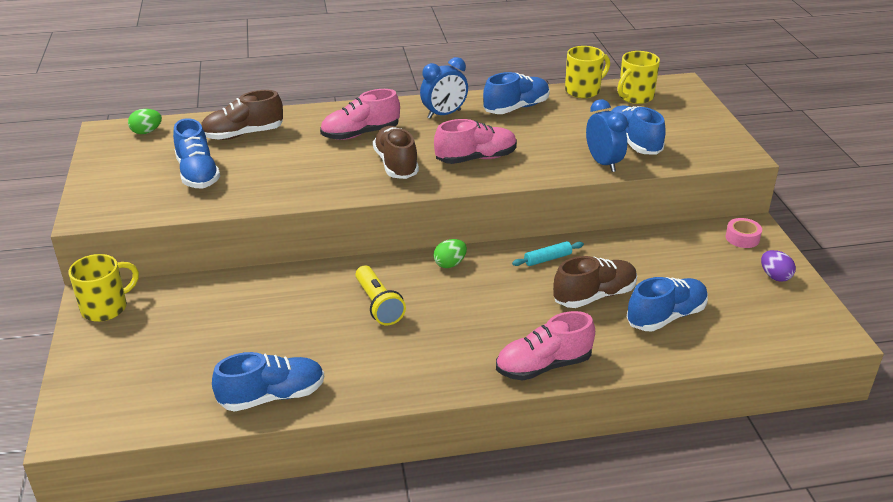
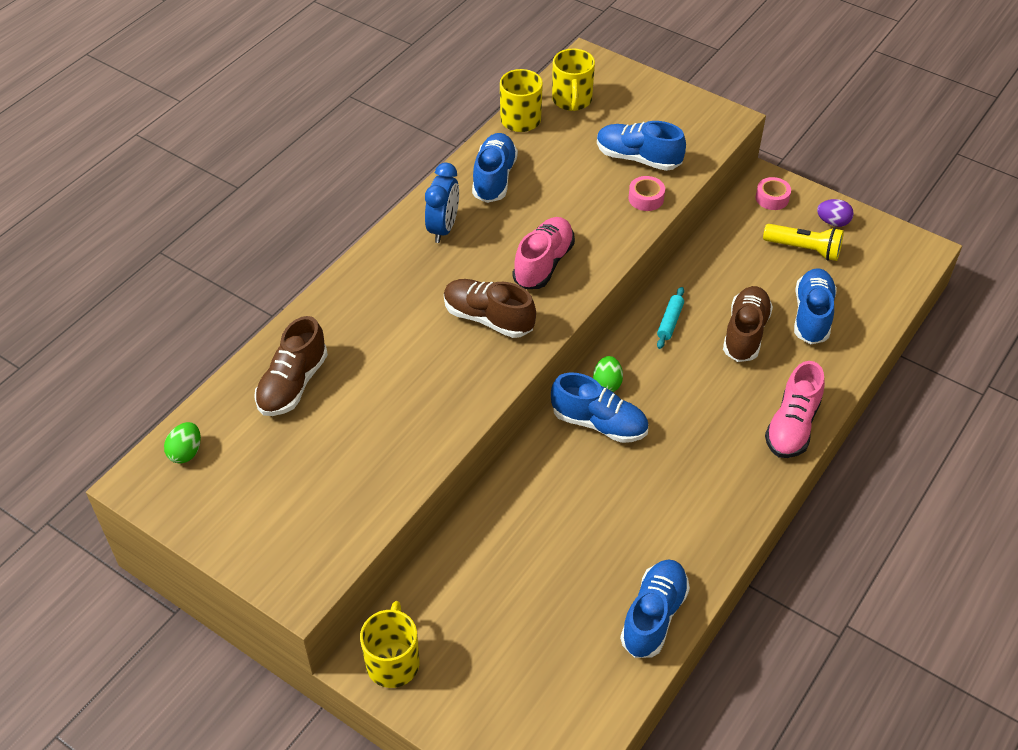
camera: 45 degrees left, 15 degrees up
blue shoe [173,118,220,188] -> blue shoe moved to [551,372,648,443]
pink shoe [320,89,400,140] -> none
yellow flashlight [355,266,406,325] -> yellow flashlight moved to [763,224,844,261]
blue clock [586,99,628,172] -> pink tape [628,176,665,211]

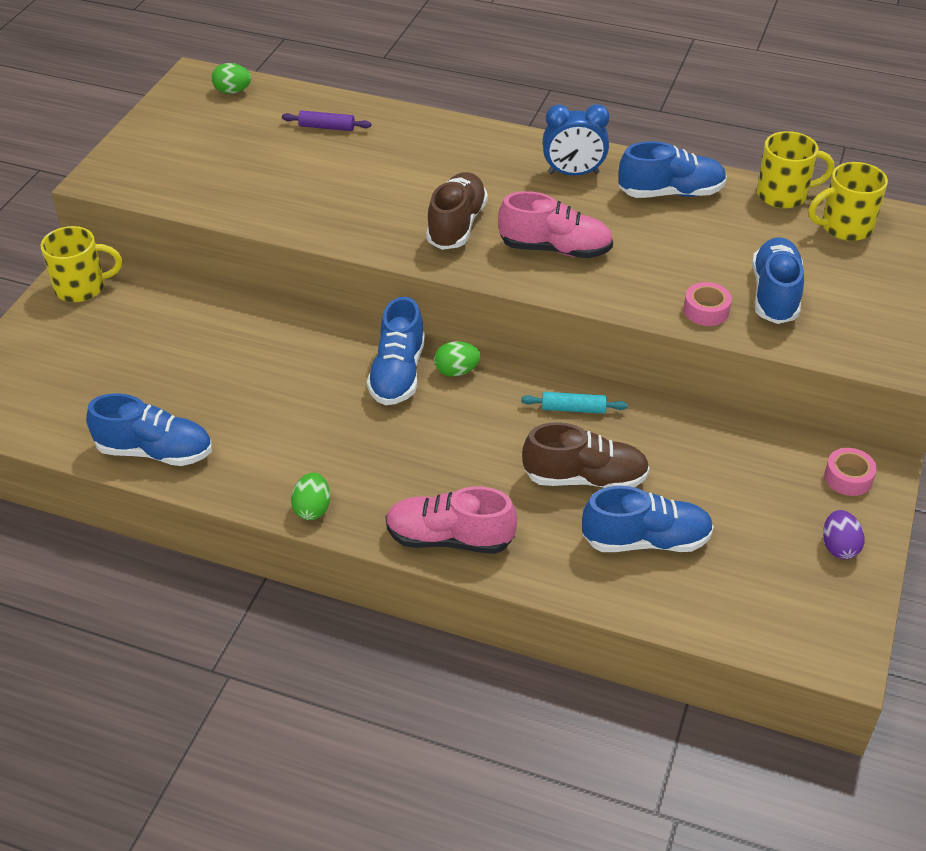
camera: 75 degrees right, 5 degrees down
brown shoe [254,316,328,416] -> purple rolling pin [282,110,371,131]
yellow flashlight [763,224,844,261] -> none
none -> green egg [291,473,330,520]

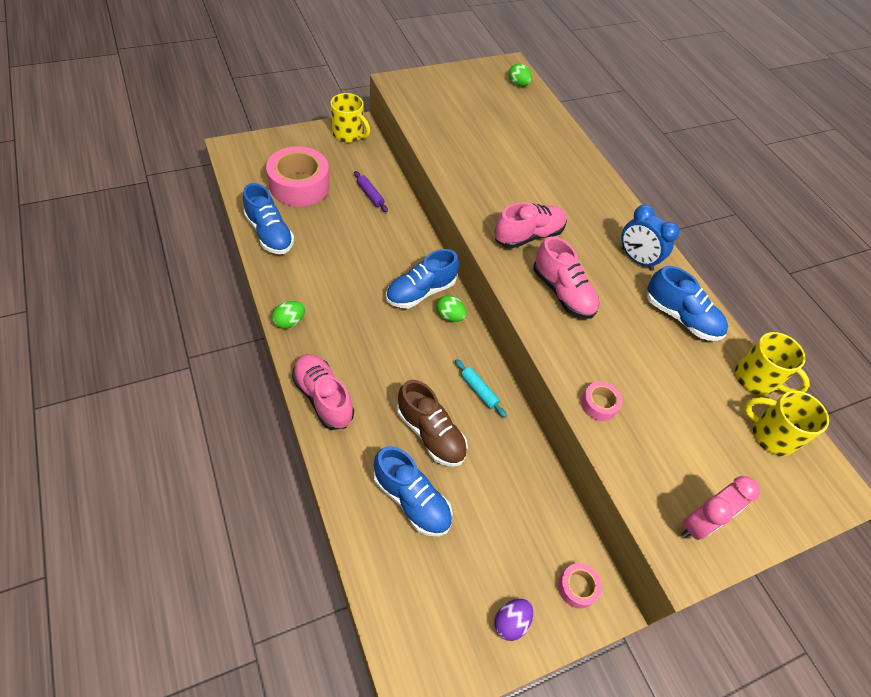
camera: 40 degrees right, 10 degrees up
purple rolling pin [282,110,371,131] -> purple rolling pin moved to [354,171,388,212]
brown shoe [426,172,488,250] -> pink shoe [495,202,567,248]
blue shoe [752,237,804,324] -> none
none -> pink tape [266,146,330,207]
none -> pink clock [682,476,760,540]

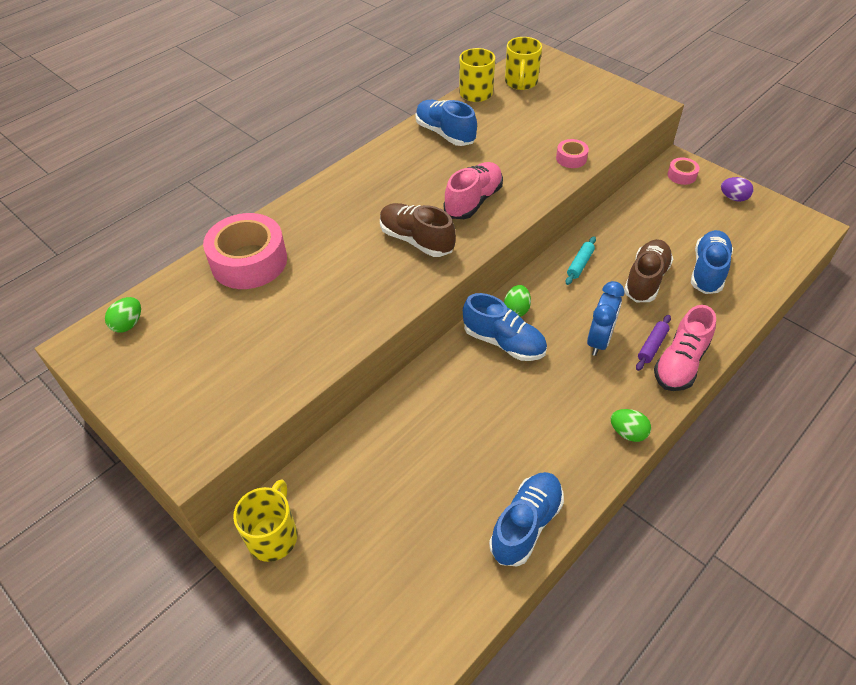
camera: 105 degrees left, 5 degrees down
pink tape [266,146,330,207] -> pink tape moved to [203,213,287,289]
purple rolling pin [354,171,388,212] -> purple rolling pin moved to [636,315,671,371]
pink shoe [495,202,567,248] -> brown shoe [380,203,456,257]
blue clock [621,205,680,271] -> blue clock moved to [587,281,625,356]
blue shoe [647,266,728,341] -> blue shoe turned 60 degrees counterclockwise [415,100,477,146]
pink clock [682,476,760,540] -> none

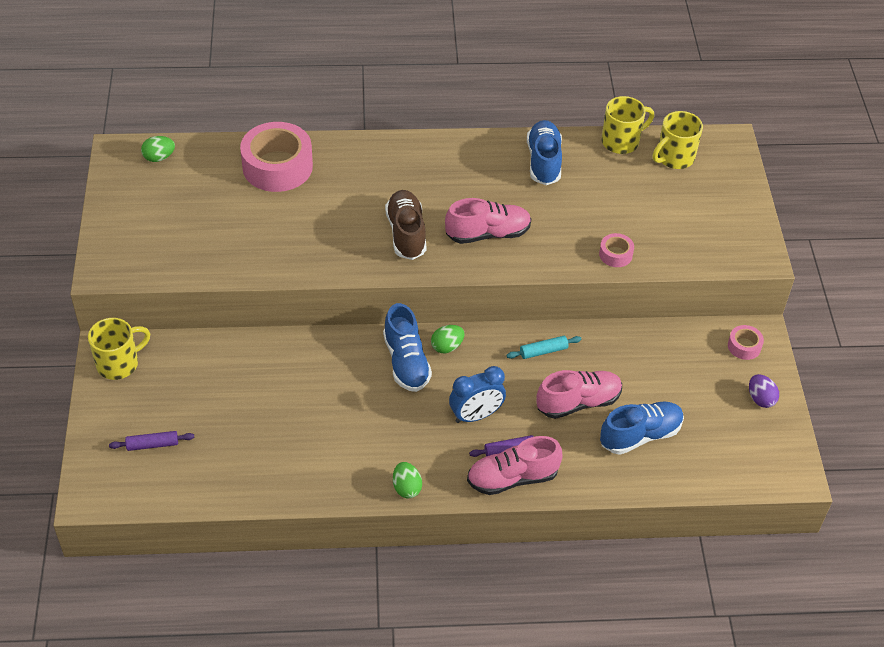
camera: 40 degrees right, 0 degrees up
blue shoe [489,472,564,567] -> none
brown shoe [624,239,673,302] -> pink shoe [536,370,622,419]
none -> purple rolling pin [109,431,194,451]

